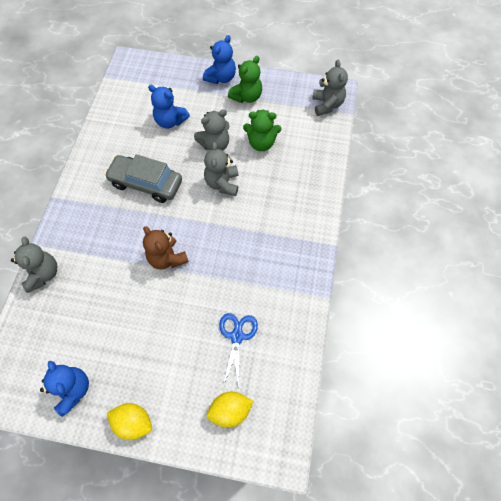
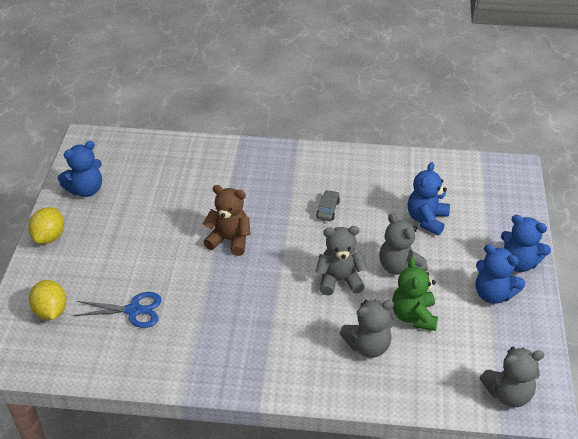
camera: 85 degrees right, 20 degrees down
grey teddy bear [11,237,57,293] -> grey teddy bear moved to [340,299,394,358]
grey car [104,154,182,203] -> grey car [316,190,340,221], size x0.44
brown teddy bear [143,226,189,269] -> brown teddy bear turned 60 degrees clockwise [203,185,250,256]
green teddy bear [228,56,262,103] -> blue teddy bear [476,244,525,304]

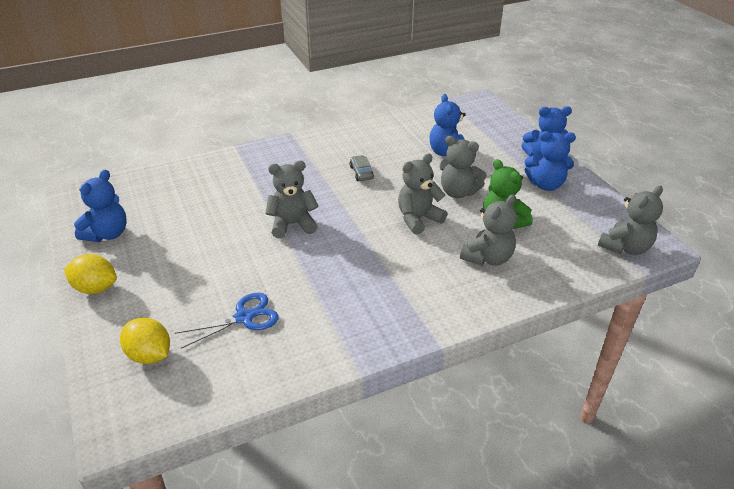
camera: 30 degrees left, 5 degrees down
yellow lemon [28,207,64,244] -> yellow lemon turned 60 degrees counterclockwise [64,254,117,294]
brown teddy bear [203,185,250,256] -> grey teddy bear [265,161,318,238]

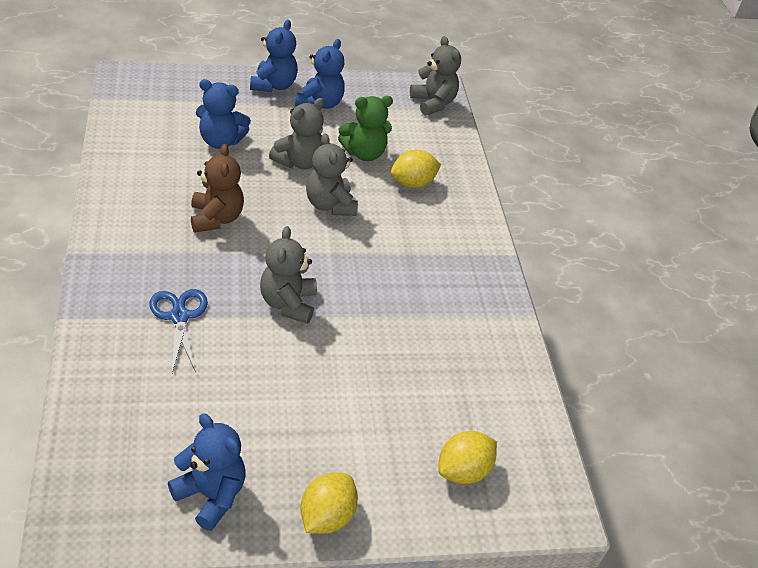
camera: 80 degrees left, 5 degrees up
blue scissors [175,293,279,348] -> blue scissors moved to [150,289,208,373]
grey car [350,155,374,181] -> brown teddy bear [191,144,244,233]
grey teddy bear [460,195,517,266] -> yellow lemon [391,150,441,188]

